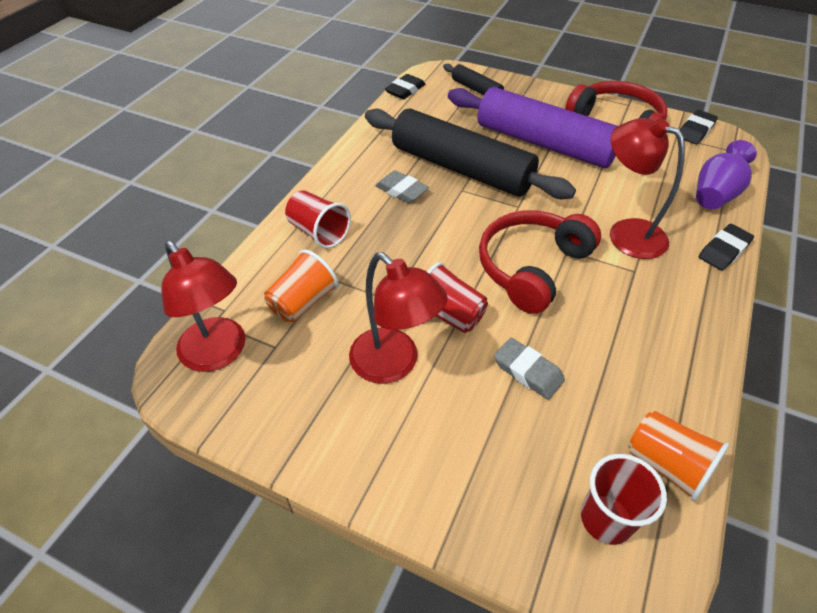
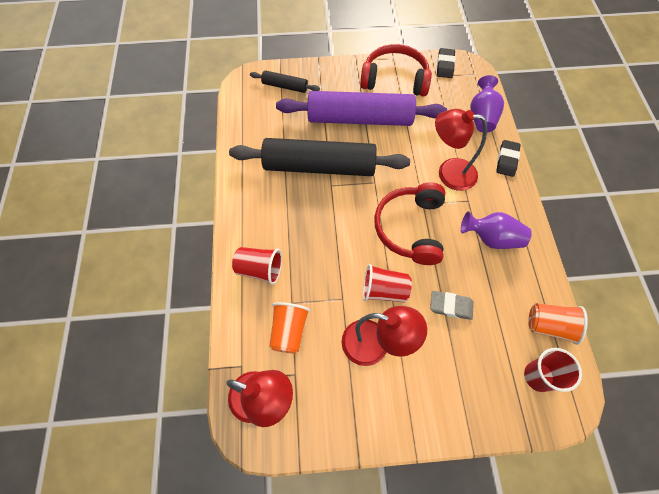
camera: 30 degrees left, 15 degrees up
grey eraser [375,170,429,203] -> none
black eraser [385,74,426,99] -> none
none -> purple vase [461,211,532,249]

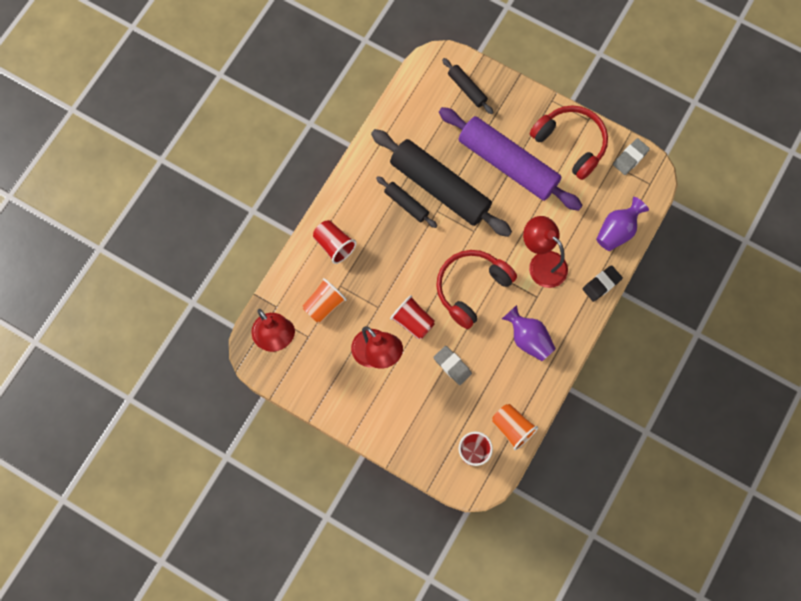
camera: 35 degrees right, 10 degrees up
black eraser [437,48,456,78] -> grey eraser [613,138,650,175]
none -> black rolling pin [376,176,437,228]

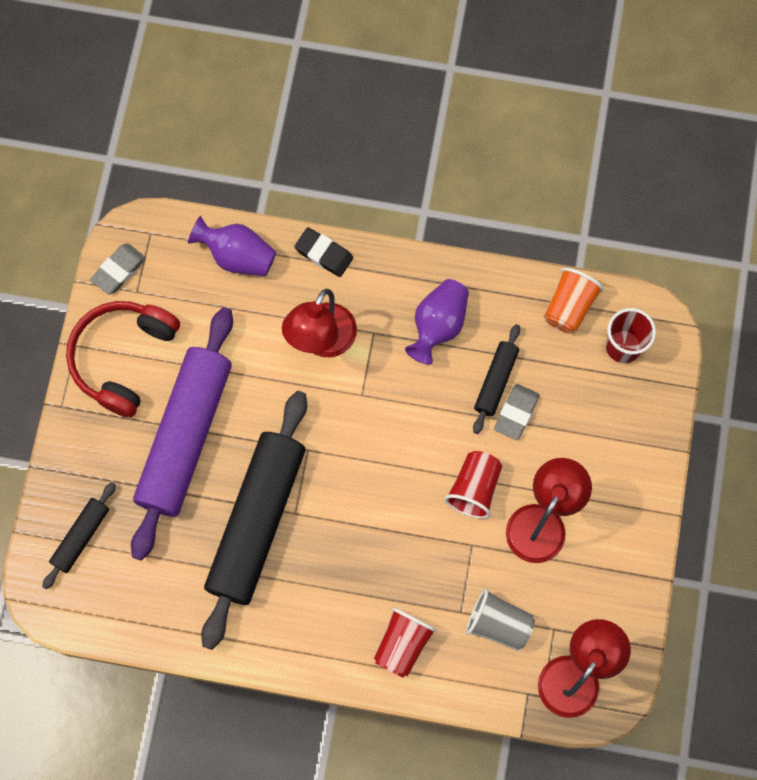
camera: 110 degrees left, 0 degrees up
orange cup [303,278,347,323] -> grey cup [466,588,535,651]
black rolling pin [376,176,437,228] -> black rolling pin moved to [473,324,520,434]
red headphones [436,250,517,329] -> none
grey eraser [613,138,650,175] -> grey eraser turned 75 degrees counterclockwise [90,243,146,295]

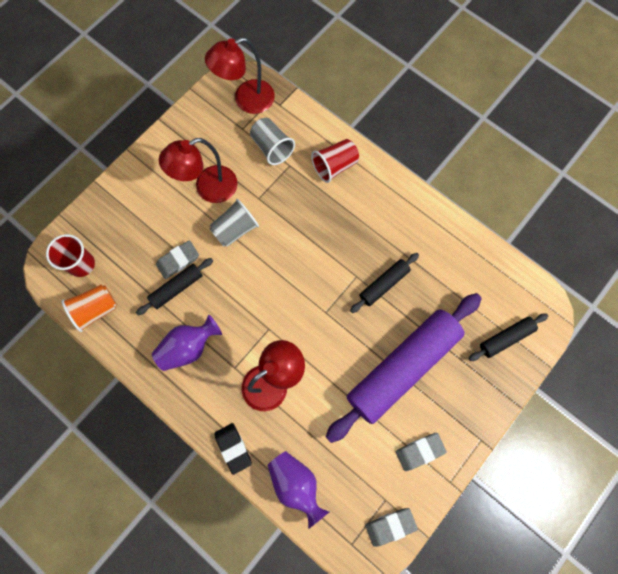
camera: 150 degrees left, 0 degrees up
red headphones [66,301,180,418] -> grey eraser [396,433,447,471]
black rolling pin [201,391,307,650] -> black rolling pin [350,253,419,313], size x0.46
red cup [444,451,503,519] -> grey cup [209,199,259,247]

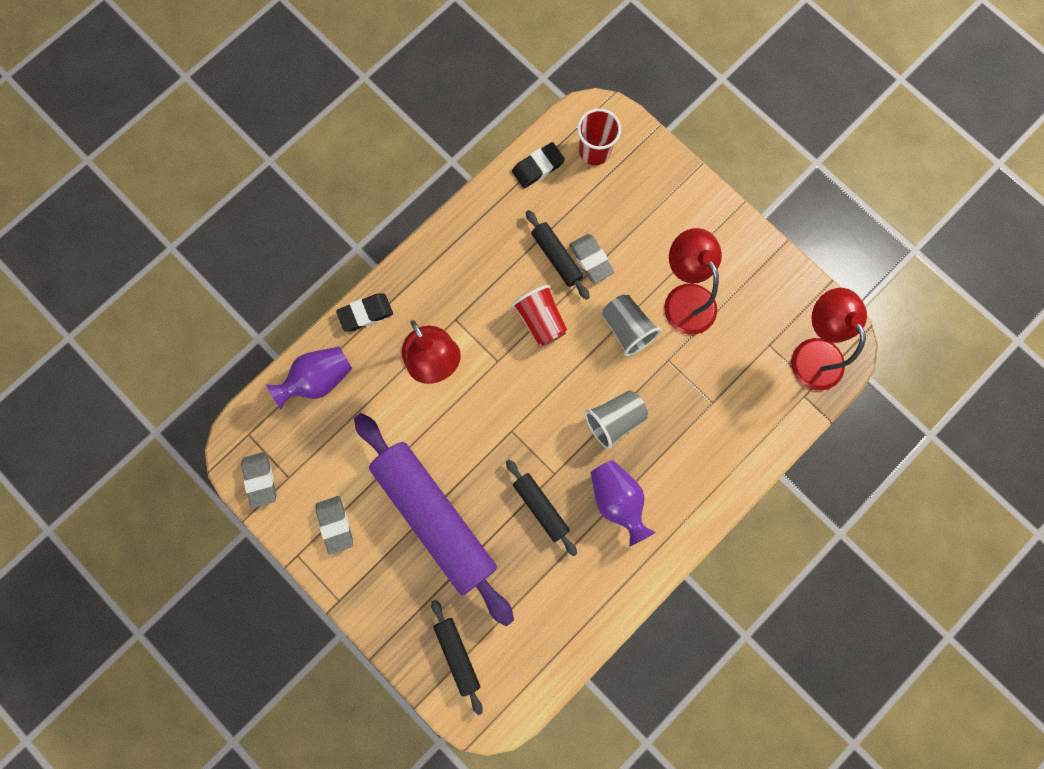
camera: 95 degrees right, 5 degrees up
orange cup [61,284,117,332] -> black eraser [512,142,565,188]
purple vase [152,315,222,371] -> purple vase moved to [591,460,656,547]
grey cup [250,118,295,165] -> grey cup moved to [585,390,648,449]
red cup [311,139,359,183] -> red cup moved to [511,285,567,347]

